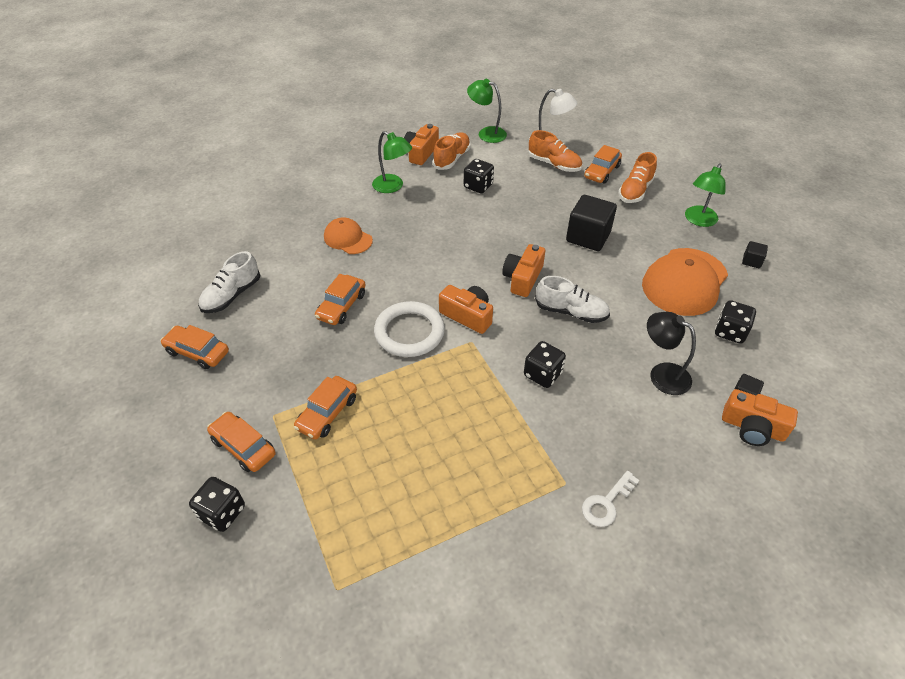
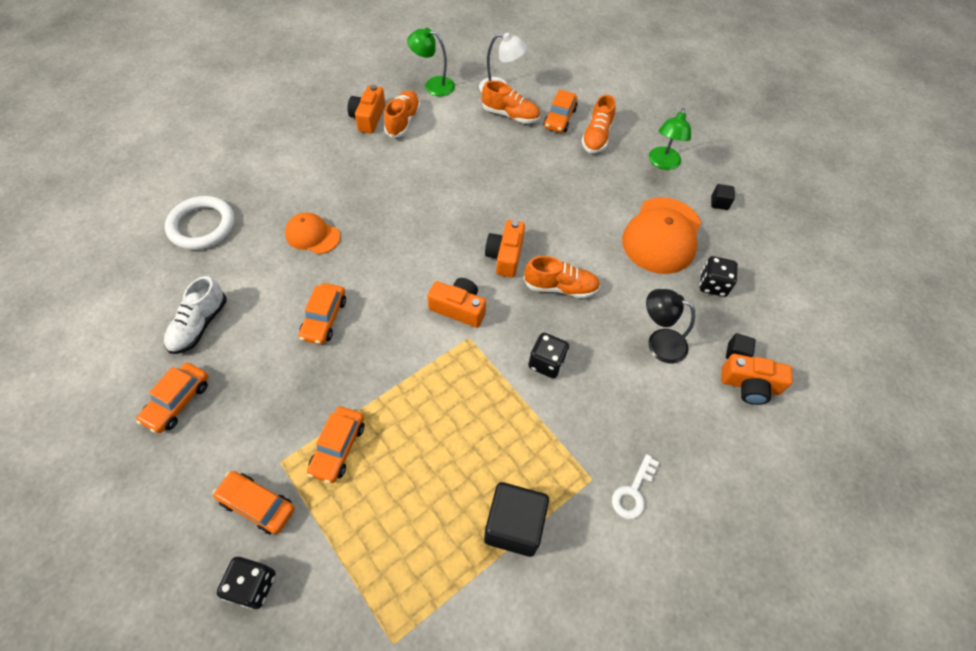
camera: 15 degrees left, 10 degrees up
orange car [160,325,229,369] -> orange car turned 75 degrees counterclockwise [136,363,208,433]
green lamp [372,131,412,193] -> none
white ring [374,301,445,357] -> white ring moved to [165,196,235,250]
black dice [464,159,494,193] -> none
white shoe [535,276,610,323] -> orange shoe [523,256,600,298]
black cube [566,195,617,251] -> black cube moved to [484,482,549,557]

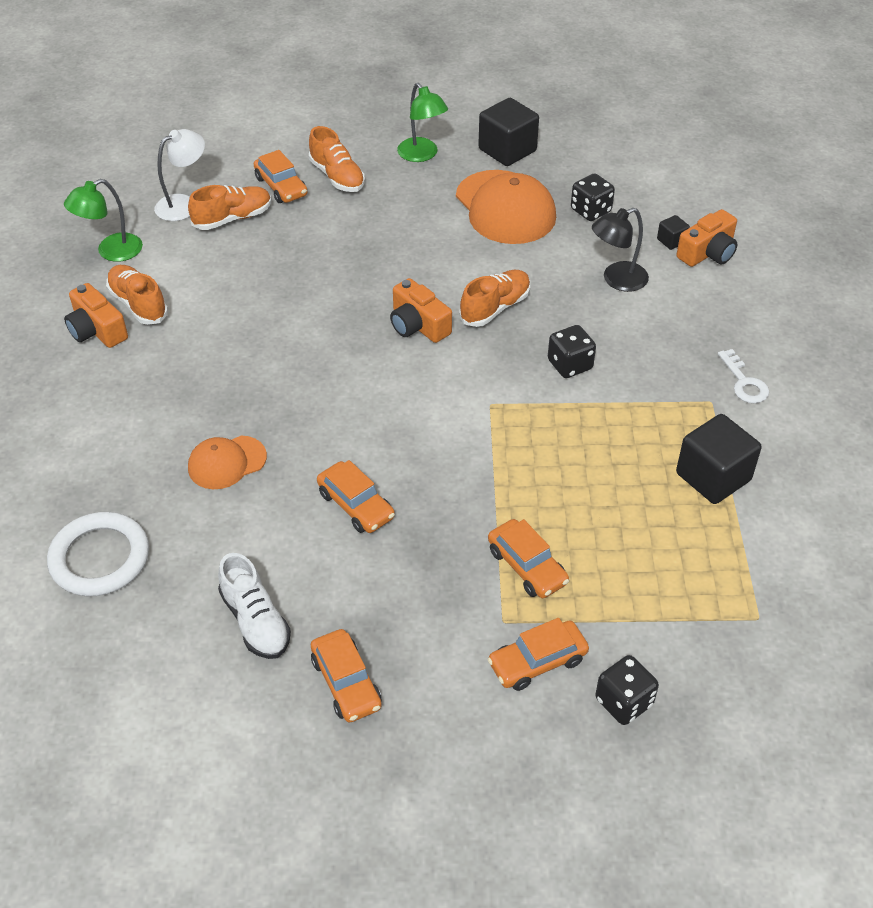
camera: 50 degrees left, 10 degrees down
orange camera [427,278,486,327] -> none
black cube [711,184,735,210] -> black cube [478,98,539,166], size x2.12

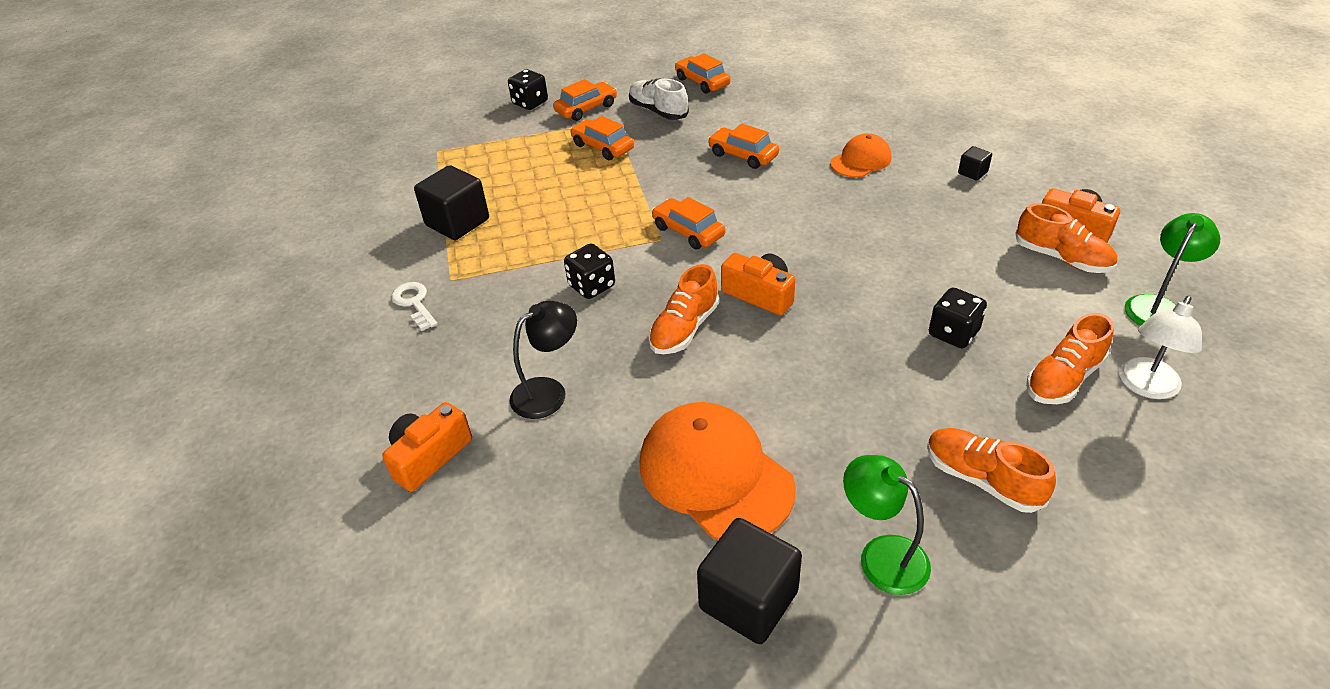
camera: 170 degrees right, 5 degrees down
white ring [47,512,149,596] -> none
white shoe [218,553,291,659] -> white shoe moved to [629,78,689,120]
orange car [254,150,307,203] -> orange car moved to [652,197,725,249]
black dice [571,173,615,221] -> black dice moved to [929,287,987,348]
black cube [657,215,690,250] -> black cube moved to [958,146,992,180]

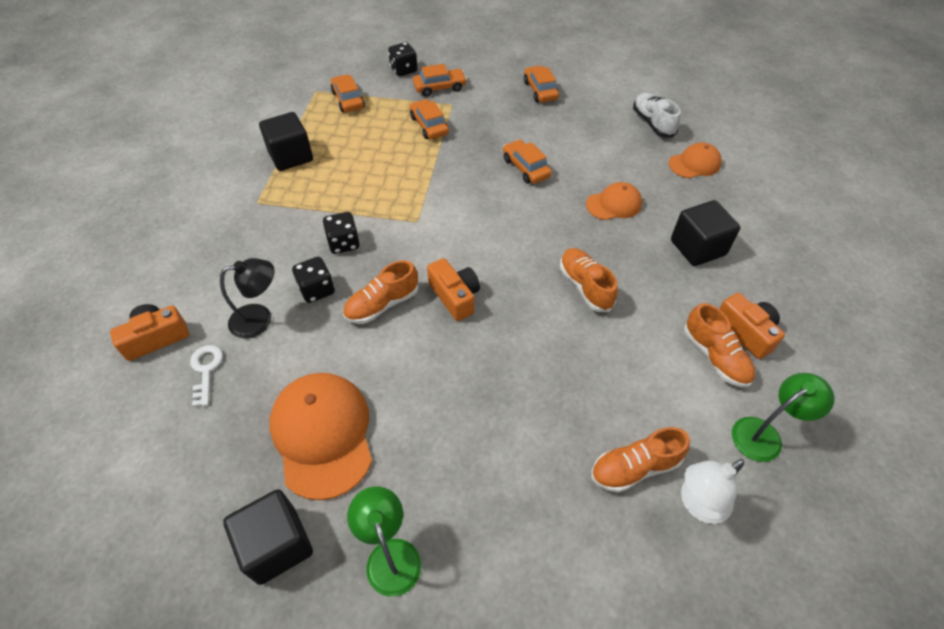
camera: 20 degrees right, 10 degrees up
white key [391,282,437,331] -> white key moved to [190,345,223,407]
white shoe [629,78,689,120] -> white shoe moved to [633,93,681,138]
orange car [652,197,725,249] -> orange car moved to [331,74,365,112]
orange shoe [927,428,1056,513] -> orange shoe moved to [560,248,618,312]
black dice [929,287,987,348] -> black dice moved to [292,257,335,303]
black cube [958,146,992,180] -> black cube [671,200,741,266], size x2.12
none -> orange cap [668,143,722,178]

